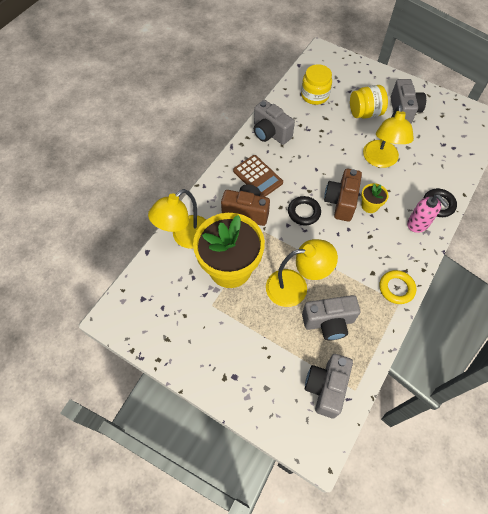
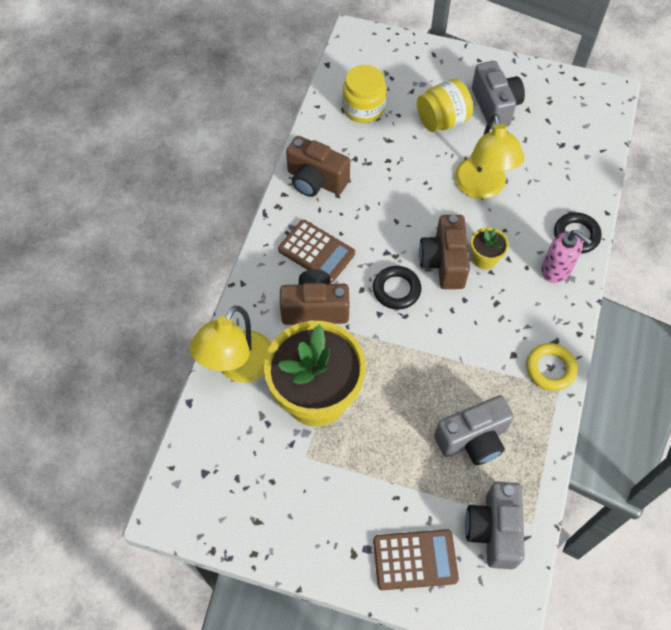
camera: 15 degrees left, 0 degrees up
grey camera [254,100,295,145] -> brown camera [286,136,350,197]
yellow lamp [266,239,338,307] -> none
none -> brown calculator [373,529,459,590]

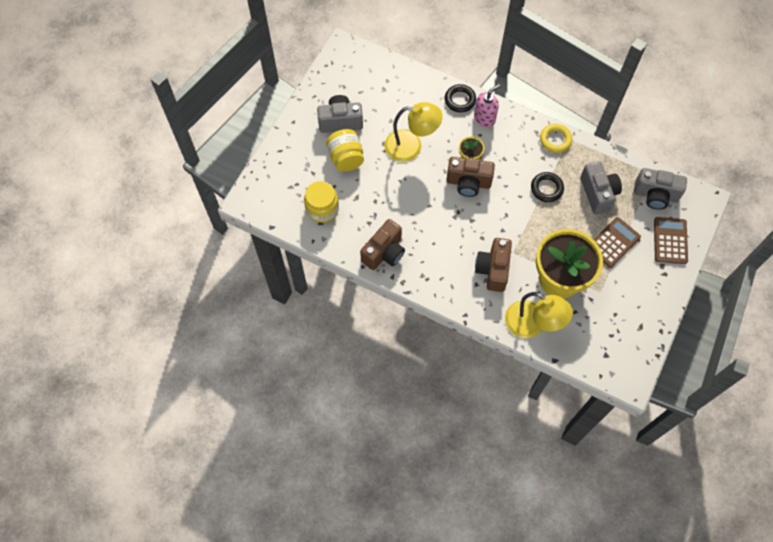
camera: 80 degrees left, 5 degrees up
brown calculator [278,220,355,283] -> brown calculator moved to [594,217,641,268]
black ring [373,266,421,310] -> black ring moved to [531,172,564,202]

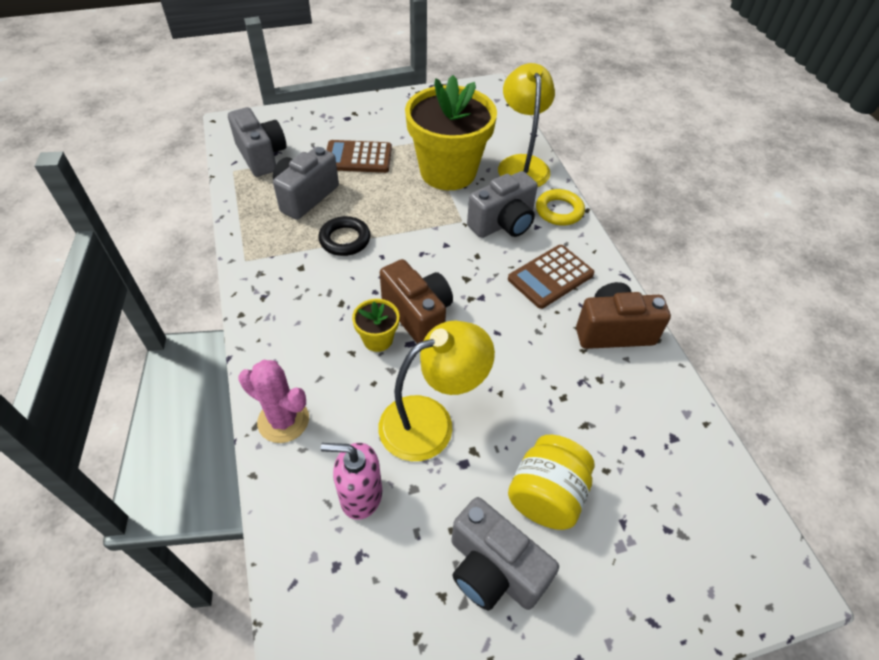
camera: 135 degrees left, 15 degrees down
yellow jar [304,181,339,223] -> none
yellow lamp [384,102,443,162] -> yellow lamp turned 105 degrees clockwise [378,321,495,461]
black ring [445,84,476,112] -> pink cactus [238,360,309,443]
pink soap dispenser [474,84,500,127] -> pink soap dispenser moved to [321,443,382,520]
brown camera [475,238,512,292] -> grey camera [467,171,538,238]
yellow ring [540,124,572,153] -> yellow ring moved to [536,189,585,226]
brown calculator [654,217,688,264] -> brown calculator moved to [508,245,594,309]

